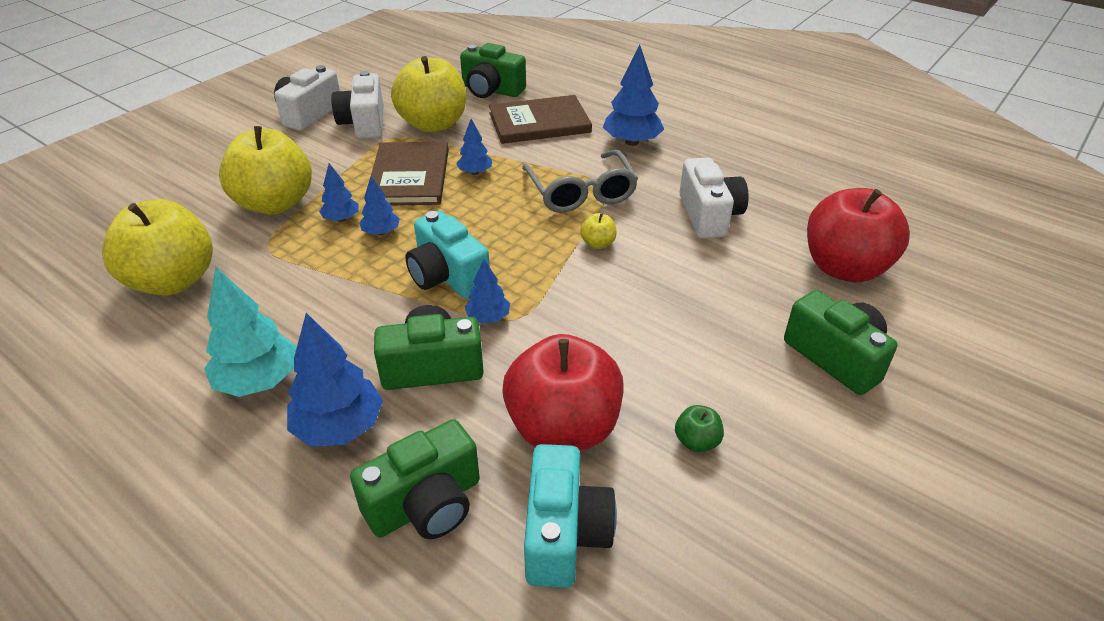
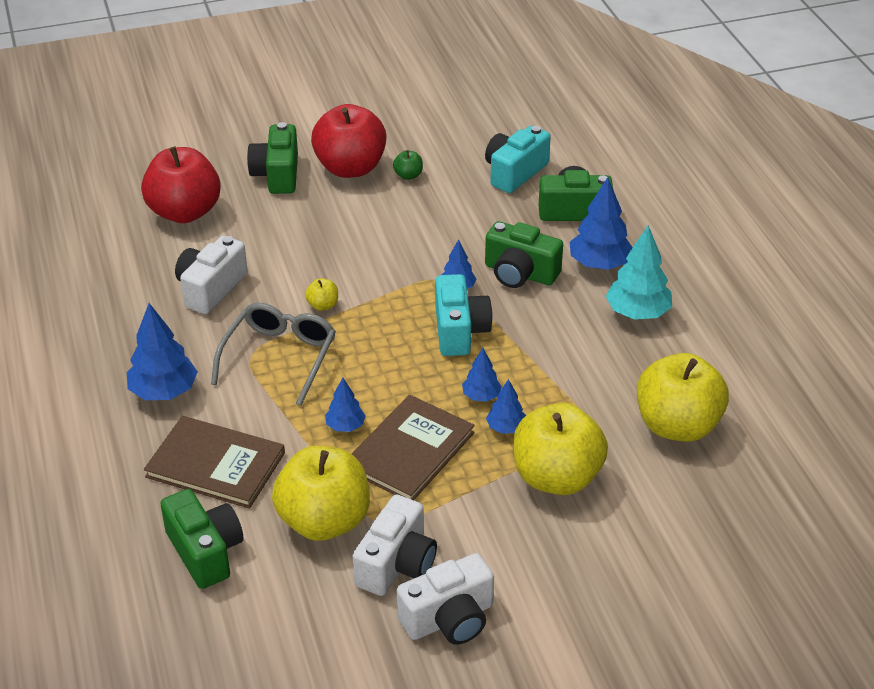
camera: 145 degrees left, 0 degrees up
red apple [502,334,623,451] -> red apple moved to [311,104,386,178]

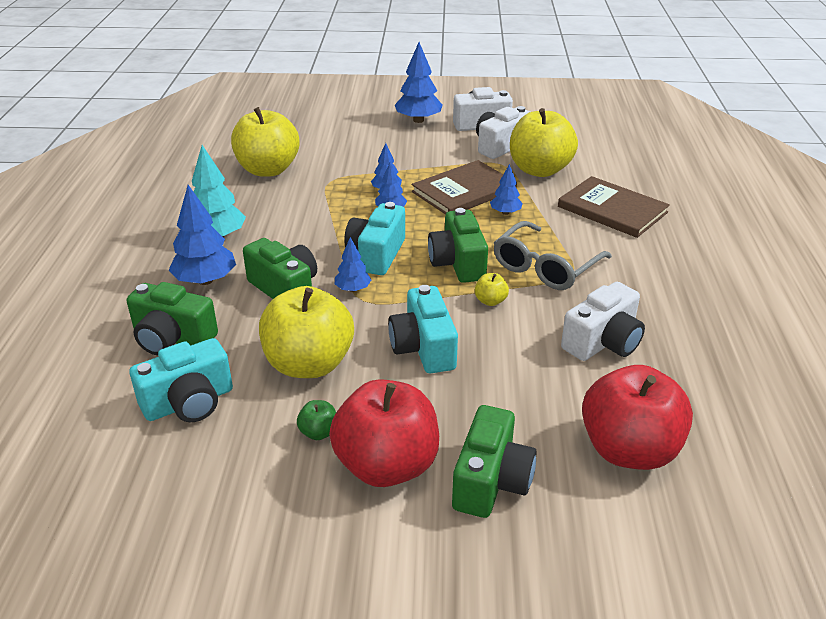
camera: 160 degrees left, 5 degrees down
blue tree [127,303,198,400] -> blue tree moved to [395,42,443,123]
green camera [160,489,243,589] -> green camera moved to [428,208,488,283]
yellow apple [513,403,608,495] -> yellow apple moved to [259,286,354,378]
none -> turquoise camera [388,285,458,373]

